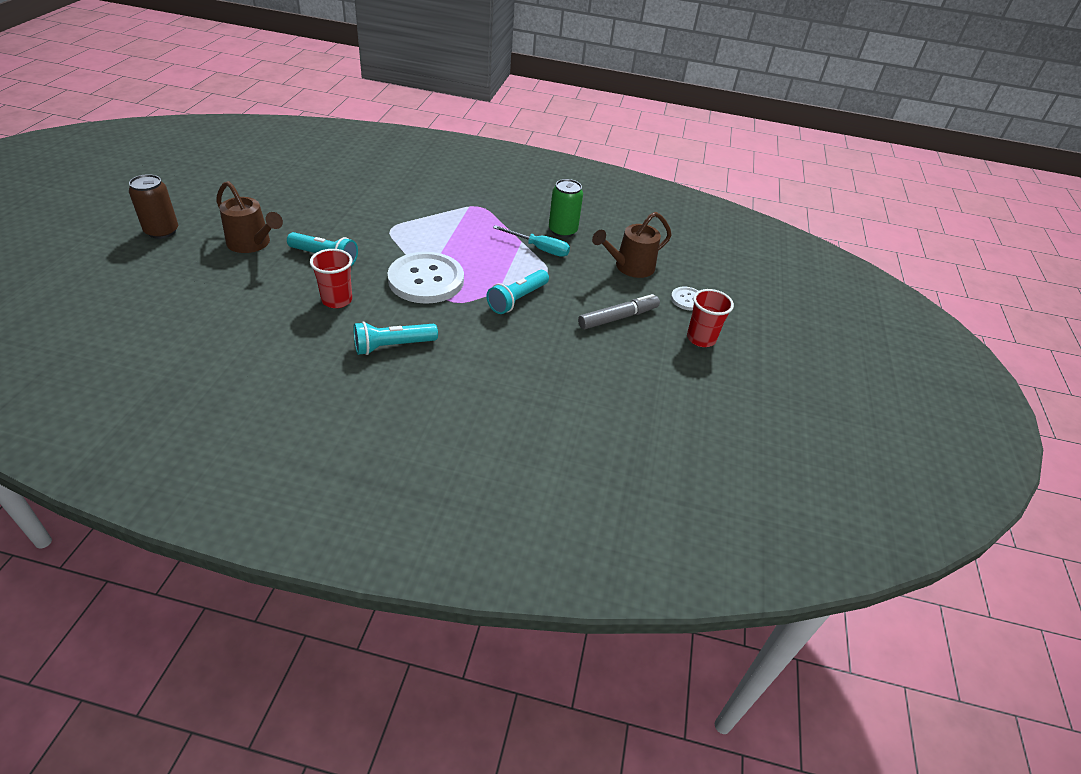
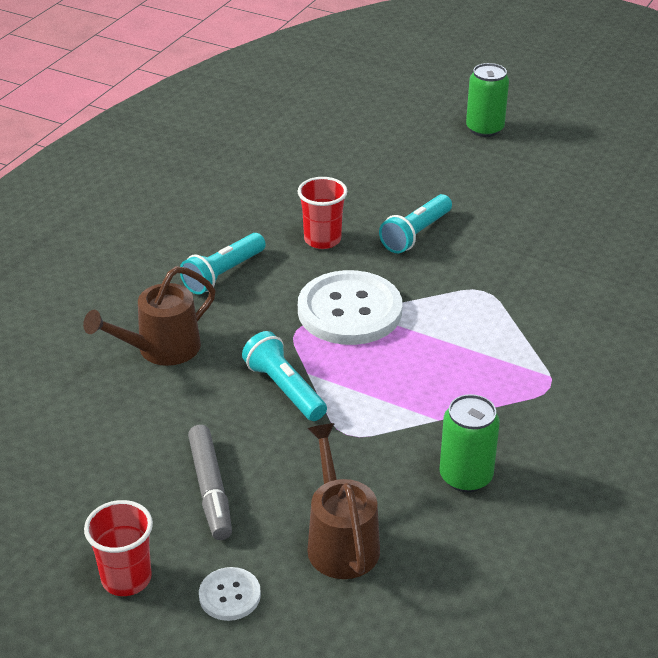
camera: 110 degrees right, 5 degrees down
brown can [129,174,178,239] -> green can [466,63,509,137]
brown watering can [216,181,283,253] -> brown watering can moved to [83,266,215,366]
turquoise flashlight [353,321,438,355] -> turquoise flashlight turned 135 degrees counterclockwise [180,233,266,295]
turquoise screwdriver [493,225,570,257] -> none

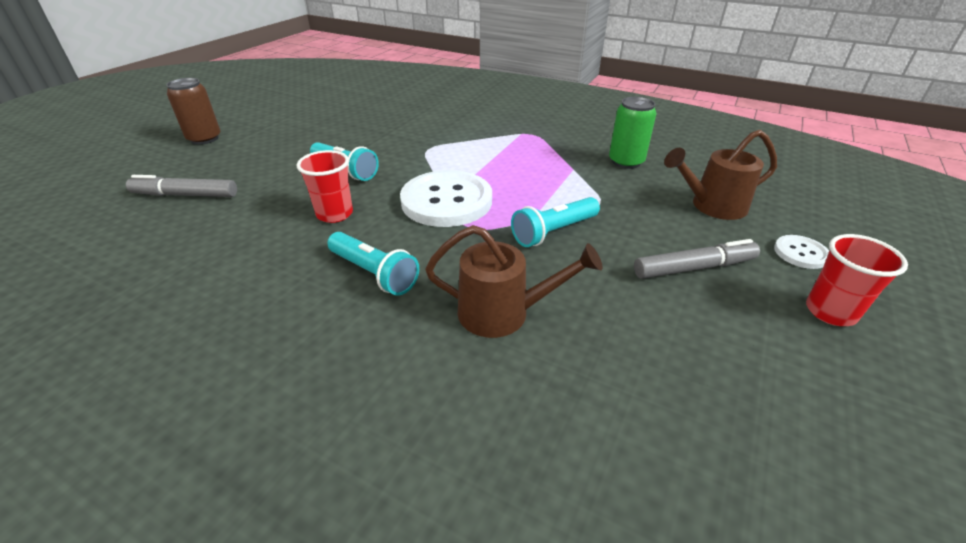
camera: 90 degrees left, 0 degrees up
brown watering can [83,266,215,366] -> brown watering can turned 45 degrees counterclockwise [425,225,603,338]
green can [466,63,509,137] -> brown can [166,78,221,145]
none -> grey marker [126,175,237,197]

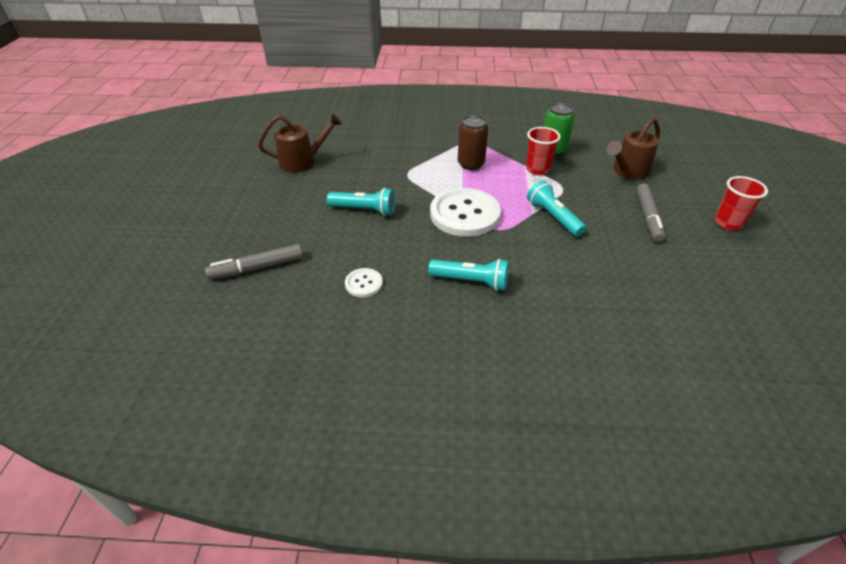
camera: 25 degrees left, 5 degrees up
brown can [166,78,221,145] -> brown can moved to [458,115,488,170]
red cup [297,150,353,223] -> red cup moved to [526,127,561,175]
brown watering can [425,225,603,338] -> brown watering can moved to [258,114,342,173]
turquoise flashlight [511,197,600,247] -> turquoise flashlight turned 120 degrees clockwise [527,180,586,237]
grey marker [634,239,760,279] -> grey marker turned 135 degrees clockwise [636,183,666,242]
white button [774,235,829,269] -> white button moved to [345,268,383,297]

